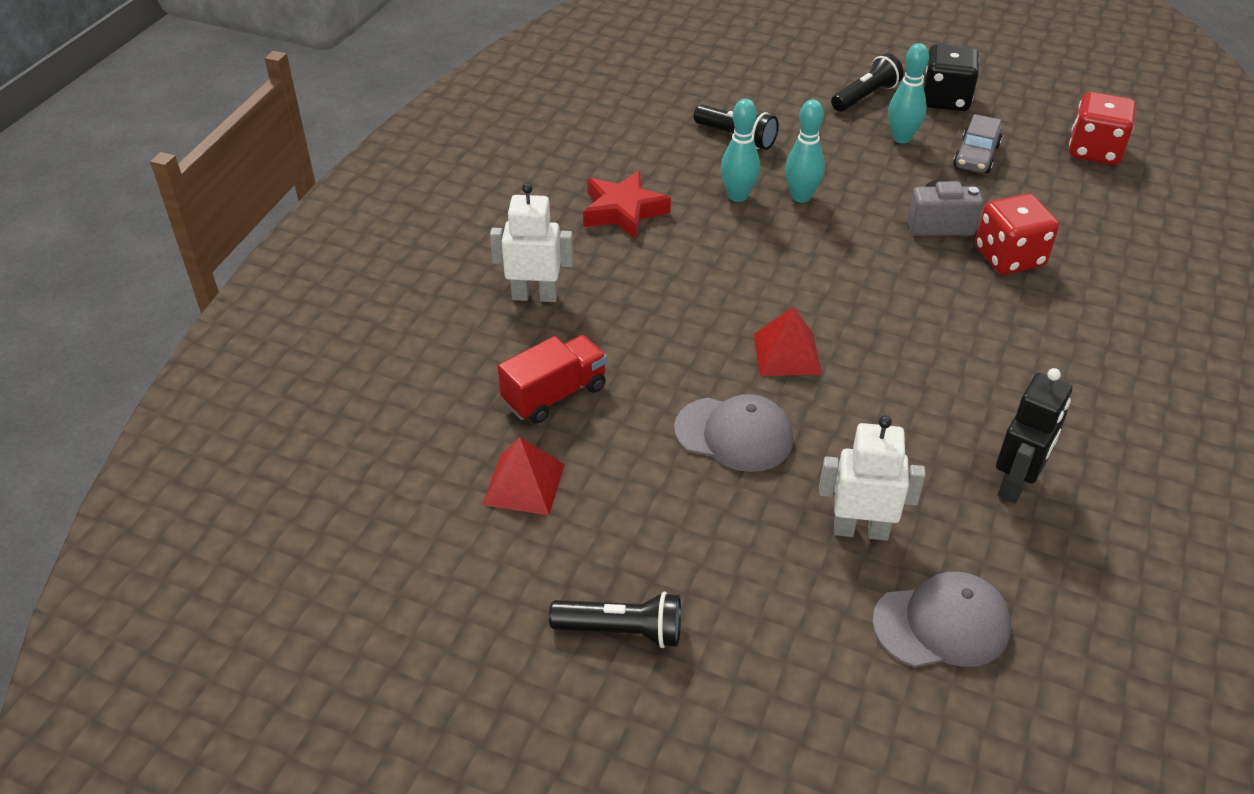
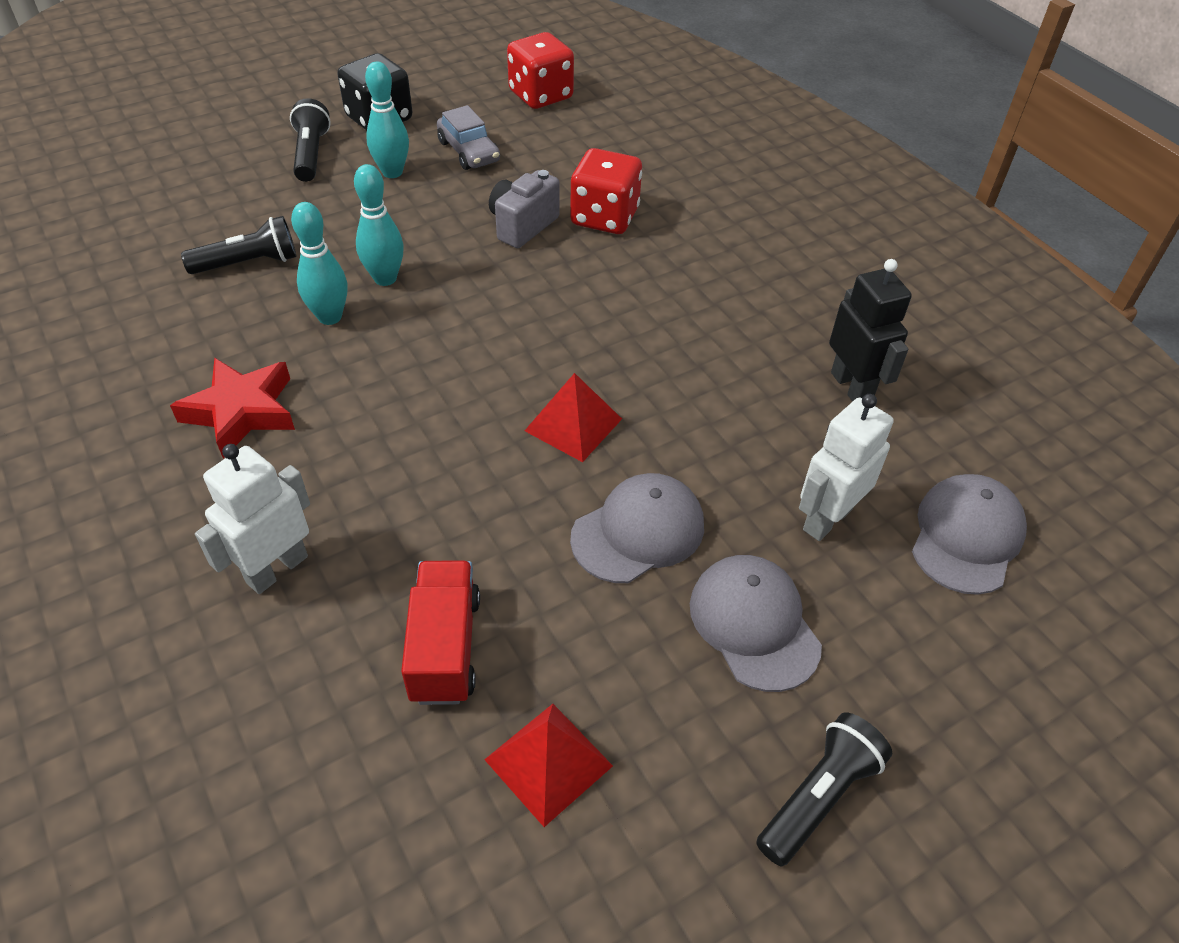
camera: 55 degrees left, 5 degrees up
none -> grey cap [690,555,822,692]

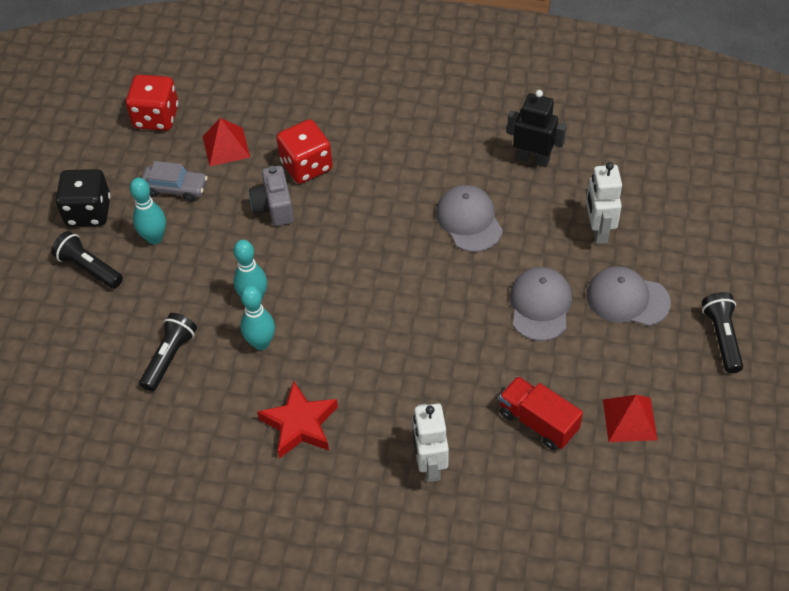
camera: 45 degrees left, 5 degrees up
red pyramid [525,373,622,462] -> red pyramid moved to [203,118,250,166]
grey cap [912,474,1027,595] -> grey cap moved to [436,185,503,252]

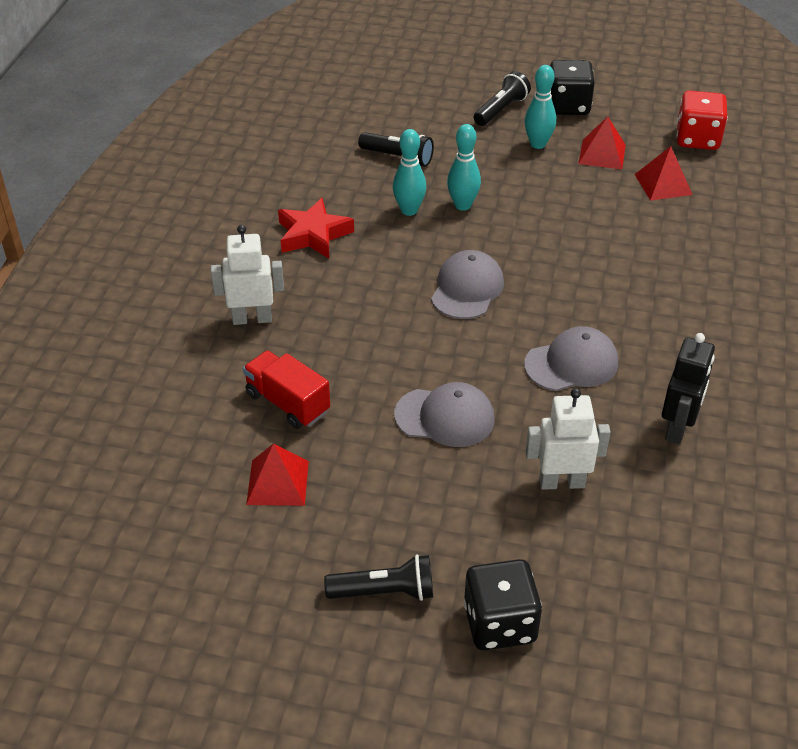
camera: 90 degrees right, 10 degrees down
grey car [142,161,208,202] -> red pyramid [578,116,626,169]
grey camera [249,166,294,226] -> none
red dice [276,119,332,184] -> none
red truck [499,376,583,450] -> red truck turned 90 degrees counterclockwise [243,350,330,429]
grey cap [586,266,671,326] -> grey cap moved to [431,250,504,319]
none -> black dice [464,559,542,651]

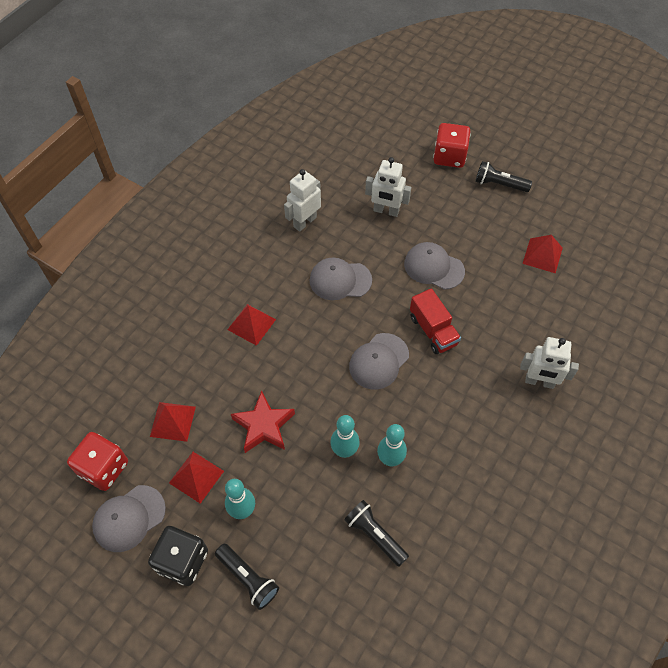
camera: 160 degrees left, 15 degrees up
red truck [243,350,330,429] -> red truck moved to [410,288,461,354]
red star [278,198,354,259] -> red star moved to [231,391,295,453]
black dice [464,559,542,651] -> red dice [433,123,471,168]
black flashlight [474,71,531,126] -> black flashlight turned 105 degrees counterclockwise [215,544,279,610]
black robot [662,333,715,444] -> white robot [284,169,321,232]
none -> grey cap [92,485,166,552]
none -> red pyramid [227,304,276,346]

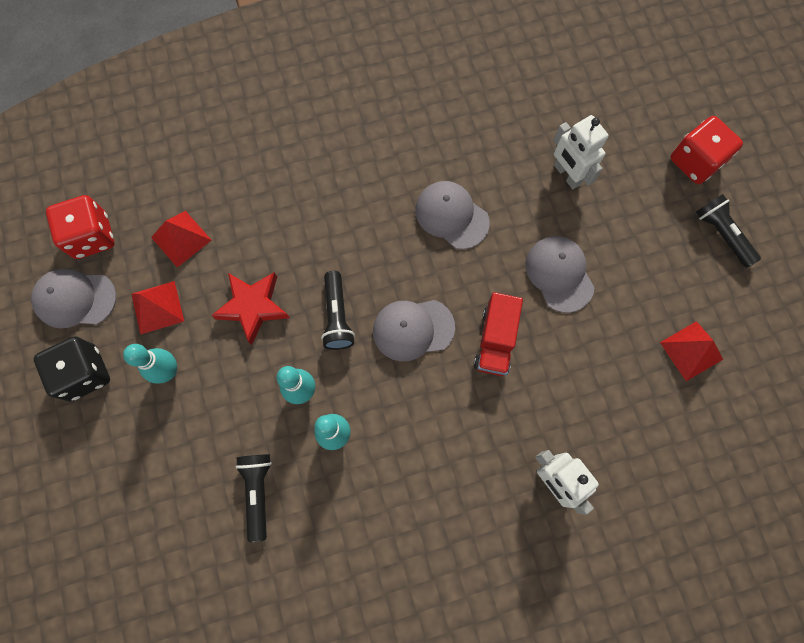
camera: 40 degrees right, 15 degrees up
black flashlight [215,544,279,610] -> black flashlight moved to [321,271,355,350]
red pyramid [227,304,276,346] -> none
white robot [284,169,321,232] -> none

